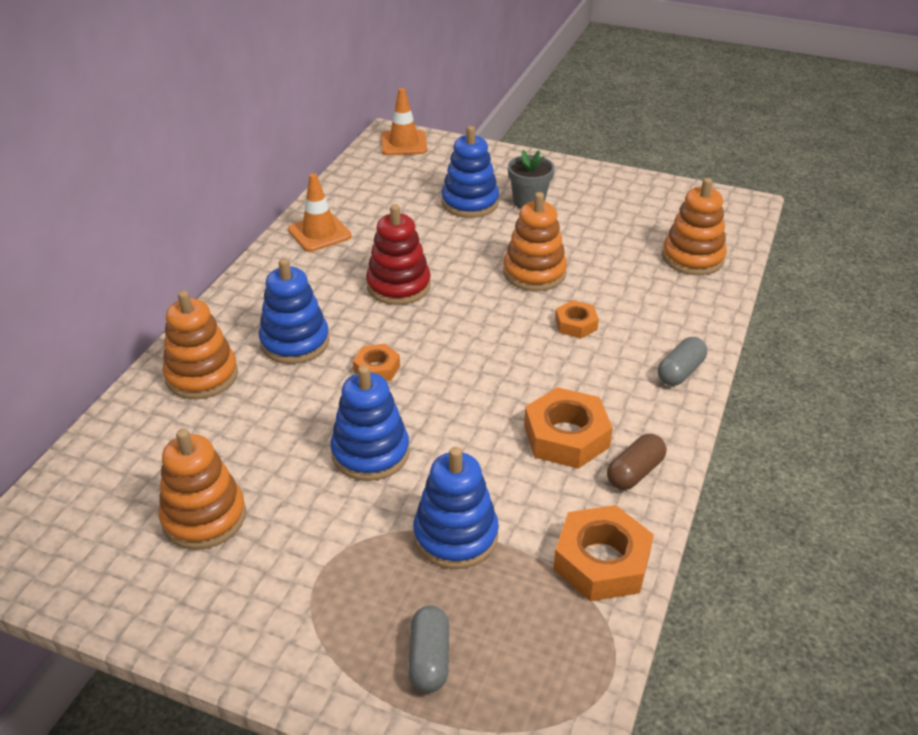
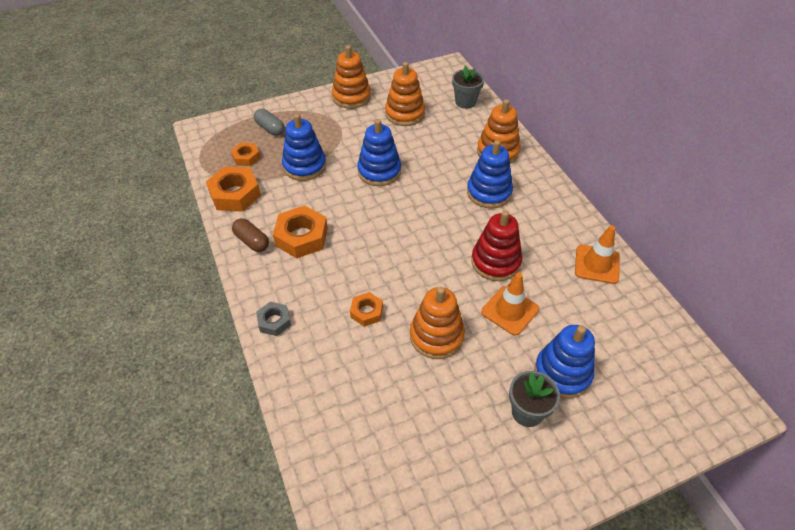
camera: 135 degrees right, 10 degrees up
orange nut [353,344,400,381] -> orange nut moved to [231,143,260,166]
orange traffic cone [381,88,427,155] -> orange traffic cone moved to [481,272,539,336]
brown capsule [607,434,666,490] -> brown capsule turned 45 degrees counterclockwise [232,218,269,252]
grey capsule [658,337,707,386] -> grey nut [256,302,291,336]
orange stacking toy [662,178,727,275] -> orange stacking toy moved to [332,45,371,109]
none -> grey flower pot [452,66,484,109]

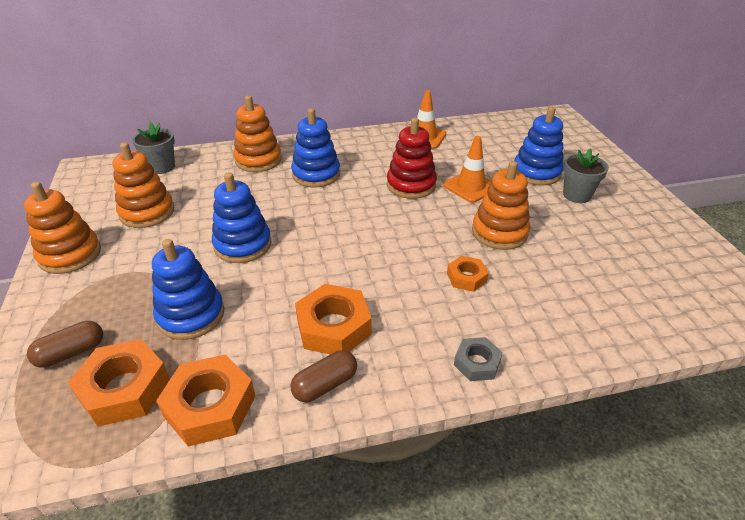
camera: 80 degrees left, 10 degrees down
orange nut [231,143,260,166] -> orange nut [68,339,170,427], size x1.75
grey capsule [254,109,285,136] -> brown capsule [27,321,103,368]

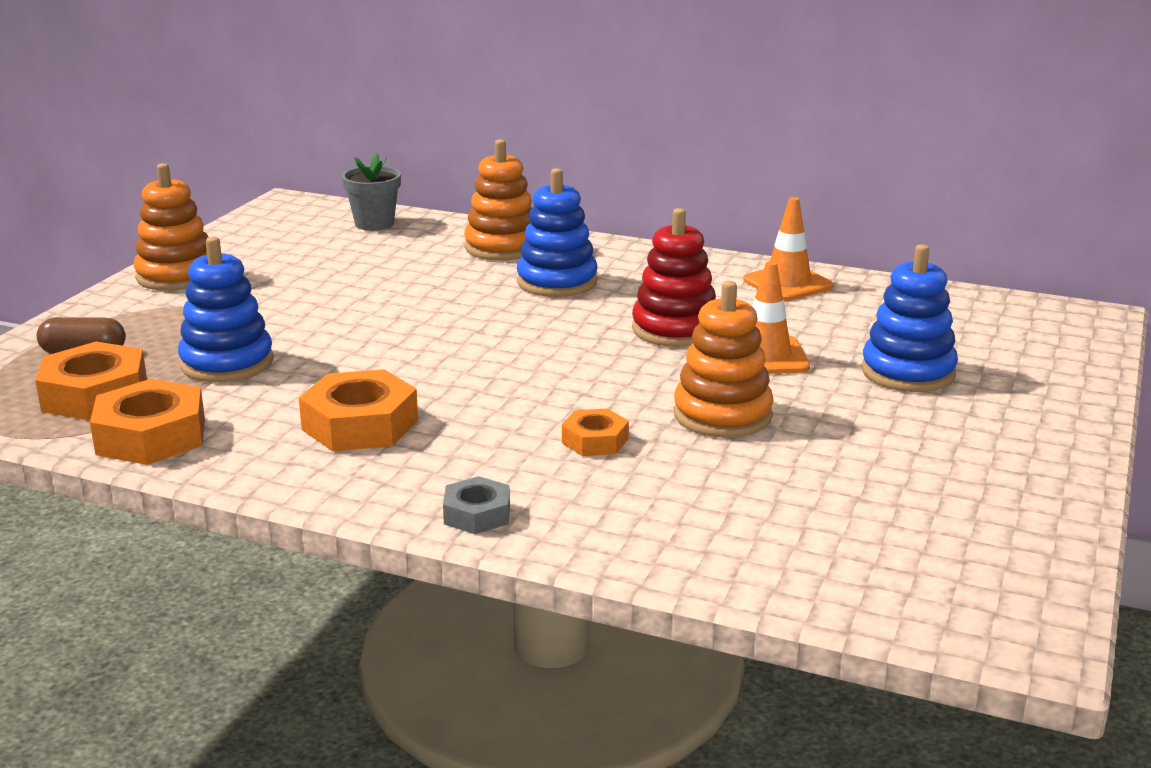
camera: 35 degrees right, 15 degrees down
orange stacking toy [113,142,174,228] -> none
blue stacking toy [212,172,272,263] -> none
brown capsule [291,350,357,402] -> none
grey flower pot [563,148,609,203] -> none

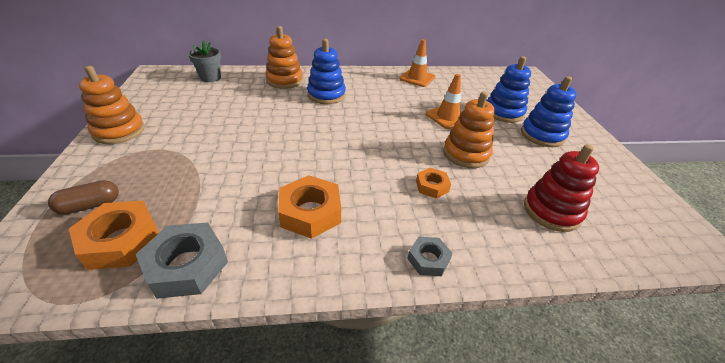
camera: 30 degrees left, 15 degrees up
orange nut [90,379,205,465] -> grey nut [136,223,228,299]
blue stacking toy [178,237,274,382] -> blue stacking toy moved to [521,76,577,147]
red stacking toy [632,208,716,347] -> red stacking toy moved to [524,144,599,232]

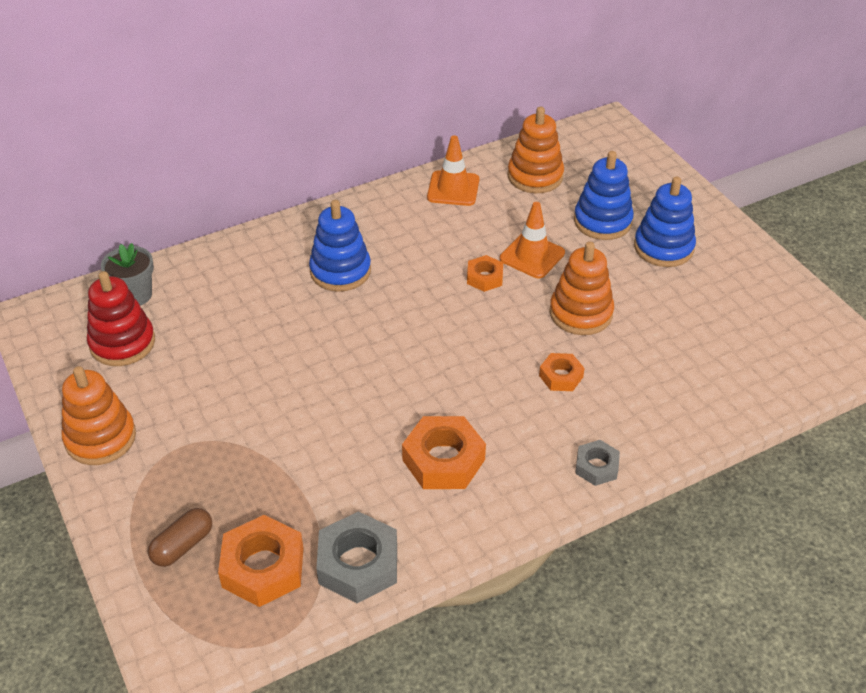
camera: 20 degrees left, 5 degrees up
orange stacking toy [266,26,303,89] -> orange stacking toy moved to [507,107,564,193]
red stacking toy [524,144,599,232] -> red stacking toy moved to [87,271,155,366]
none -> orange nut [467,255,503,292]

